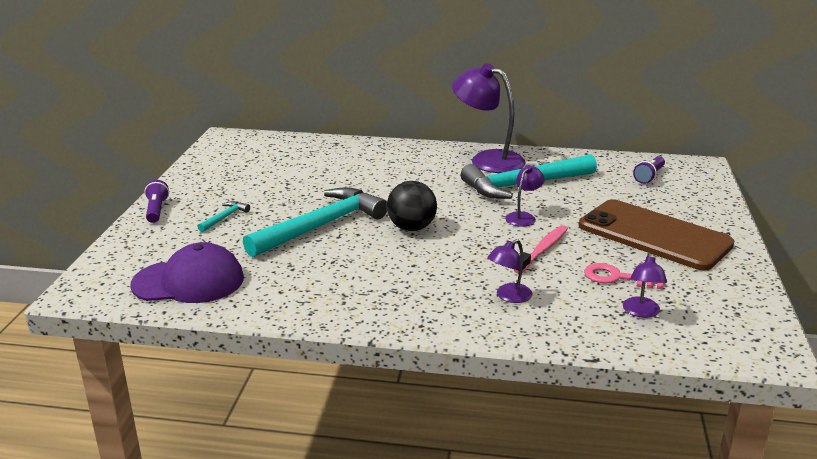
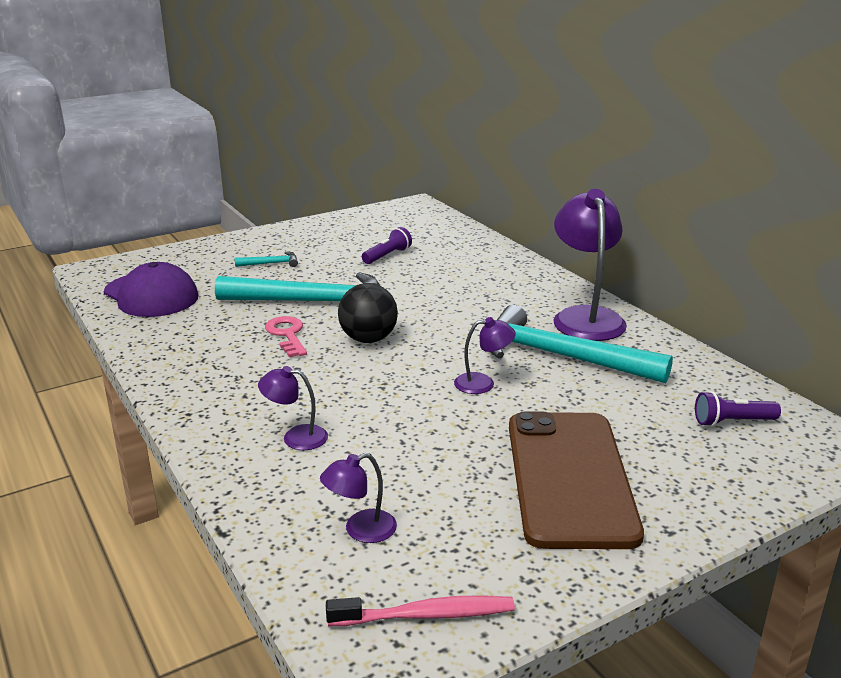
camera: 50 degrees right, 0 degrees up
purple flashlight [145,180,169,223] -> purple flashlight moved to [362,227,412,264]
pink toothbrush [514,225,568,274] -> pink toothbrush moved to [326,595,515,626]
pink key [584,263,666,289] -> pink key moved to [265,316,307,357]

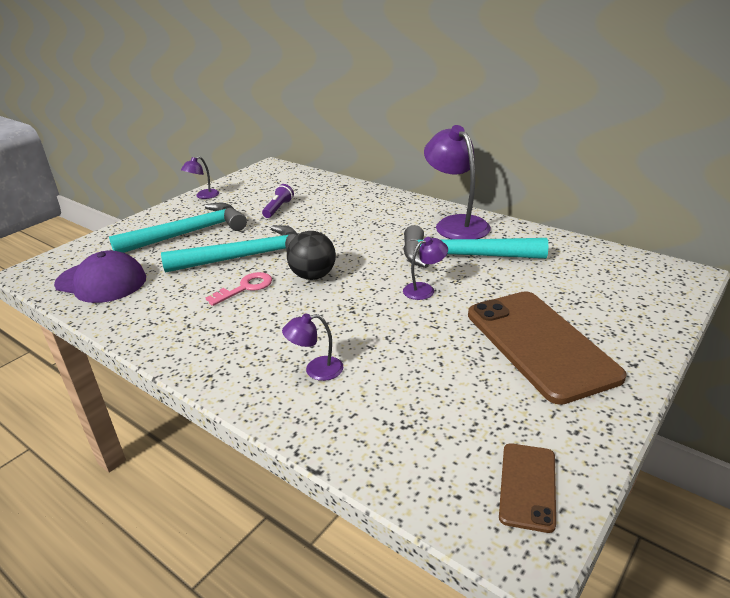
camera: 20 degrees left, 5 degrees up
turquoise hammer [235,251,298,267] -> turquoise hammer [109,203,247,253], size x2.45
pink key [265,316,307,357] -> pink key turned 90 degrees clockwise [206,272,272,306]
purple lamp [320,453,397,543] -> purple lamp moved to [181,156,219,199]
pink toothbrush [326,595,515,626] -> brown phone [499,443,556,533]
purple flashlight [695,391,781,427] -> none

